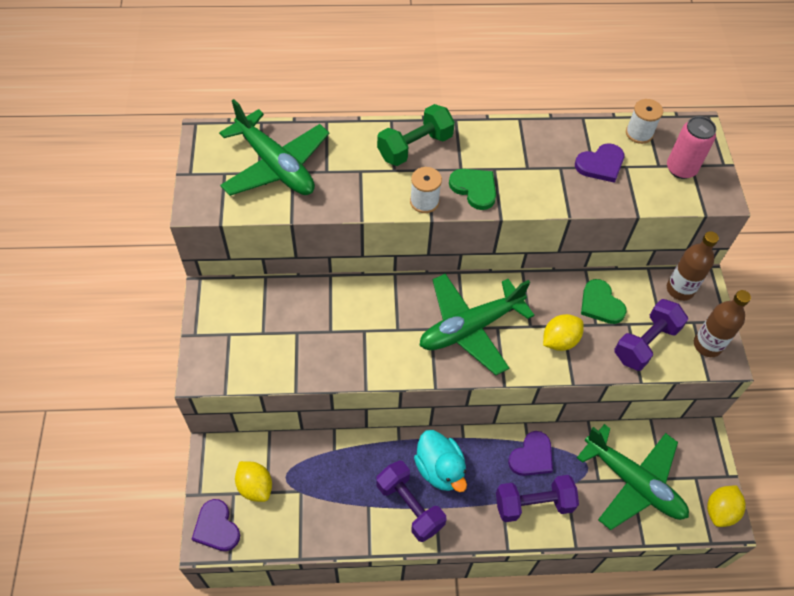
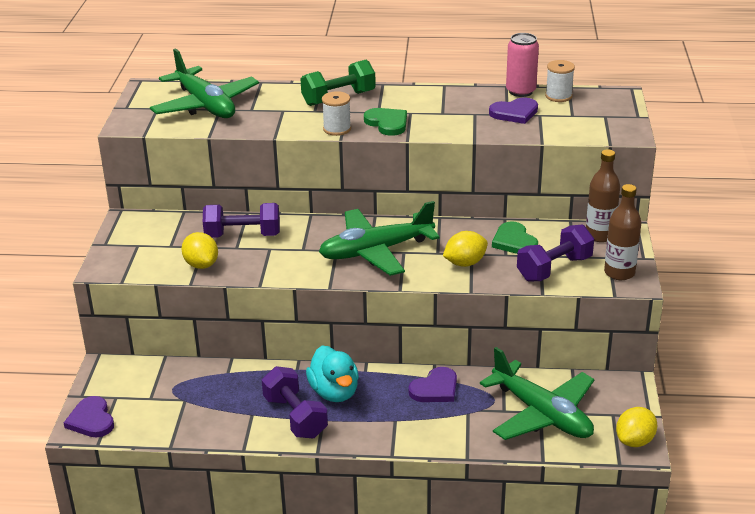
camera: 10 degrees right, 25 degrees down
yellow lemon [235,461,272,502] -> yellow lemon moved to [181,232,218,269]
purple dumbbell [496,475,579,522] -> purple dumbbell moved to [203,203,280,238]
pink can [667,116,716,179] -> pink can moved to [506,33,539,97]

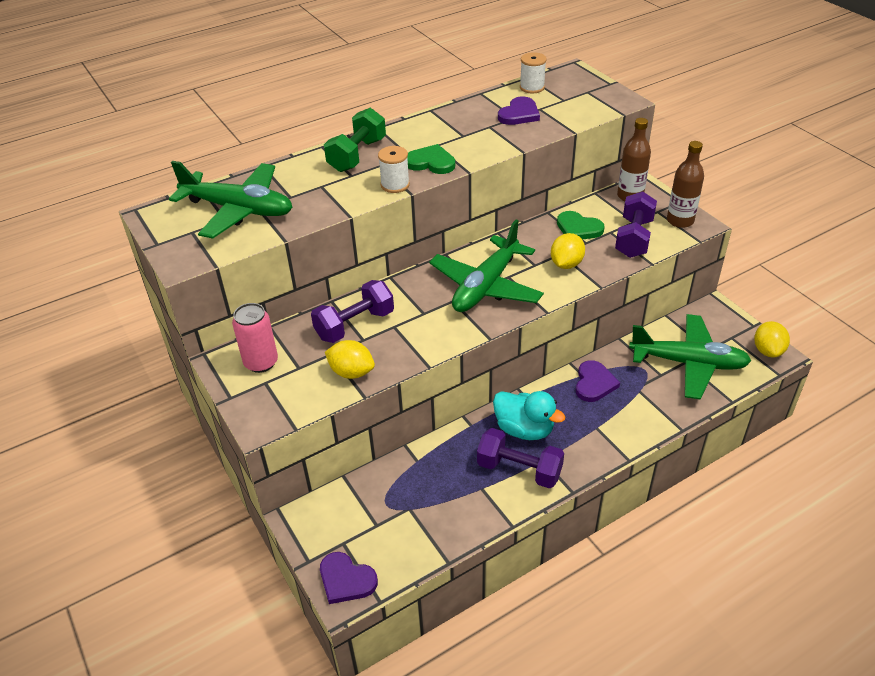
camera: 35 degrees left, 10 degrees up
pink can [506,33,539,97] -> pink can moved to [232,303,278,373]

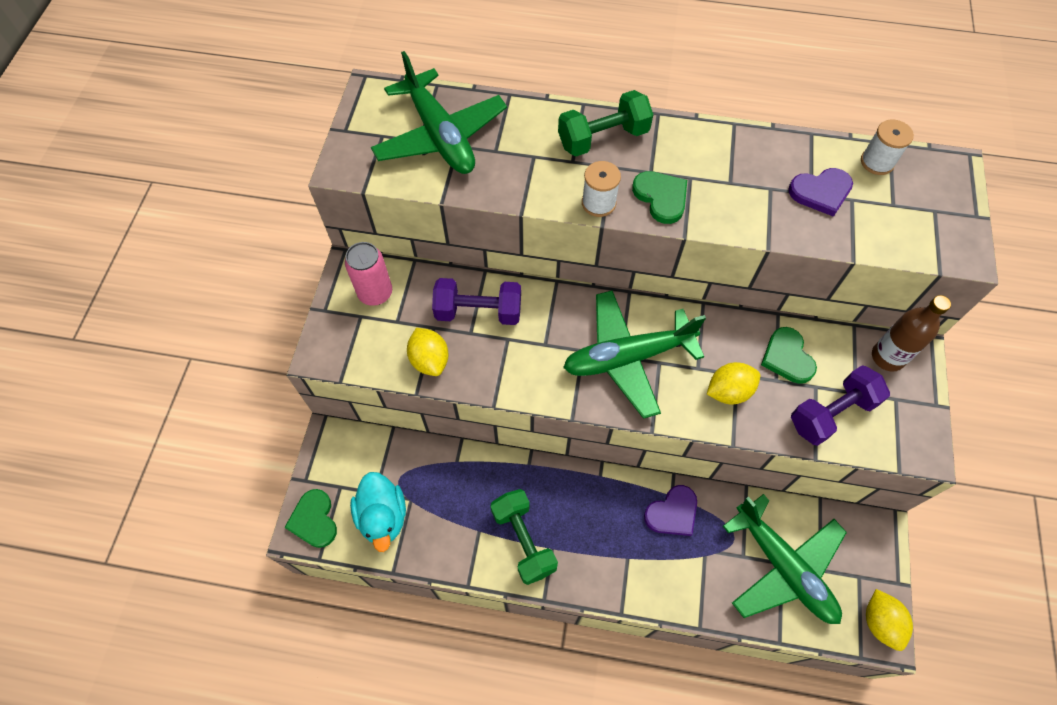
camera: 40 degrees right, 20 degrees up
purple heart [320,552,378,604] -> green heart [284,489,337,548]
purple dumbbell [477,428,564,489] -> green dumbbell [490,489,558,585]
turquoise duck [493,391,565,440] -> turquoise duck moved to [350,472,406,552]
brown bottle [667,141,704,228] -> none
yellow lemon [754,321,790,357] -> yellow lemon turned 60 degrees counterclockwise [866,589,913,651]

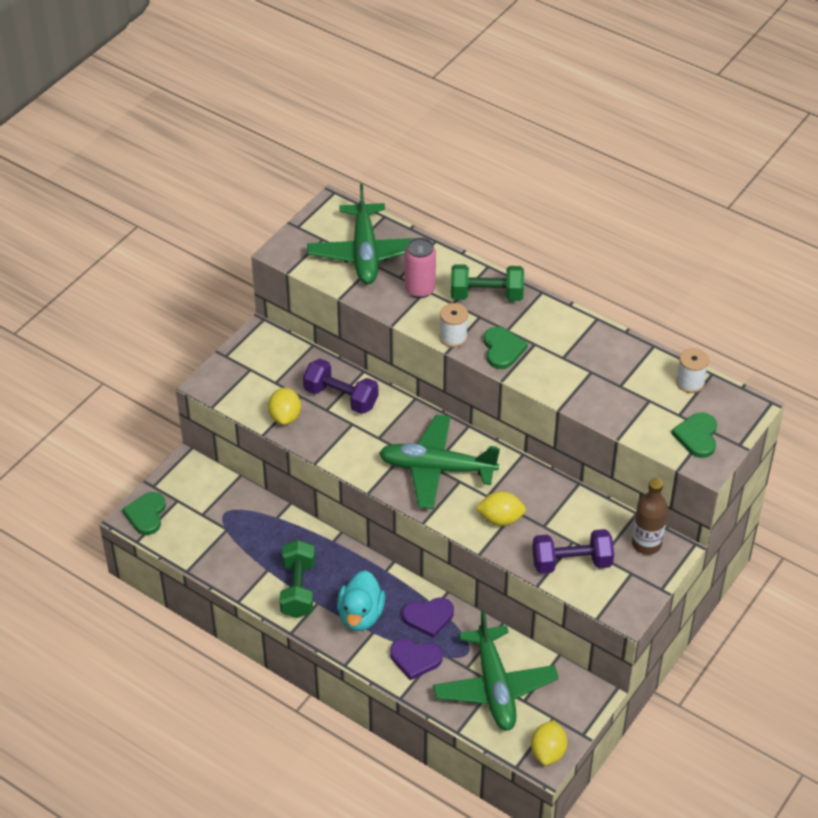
camera: 25 degrees right, 15 degrees down
pink can [345,242,392,306] -> pink can moved to [404,237,436,298]
turquoise duck [350,472,406,552] -> turquoise duck moved to [337,570,385,631]
green heart [761,327,817,384] -> green heart moved to [671,413,717,458]
purple heart [788,168,853,217] -> purple heart moved to [390,639,443,680]

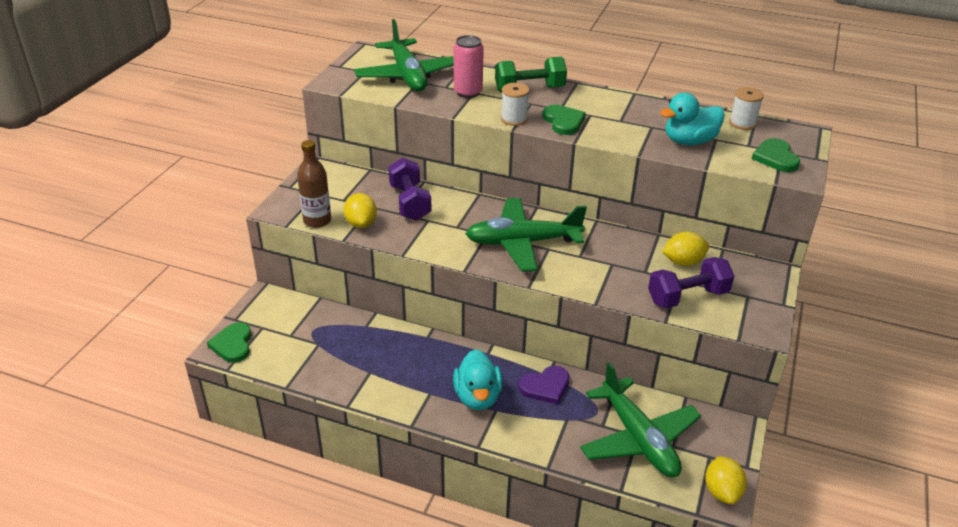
camera: 15 degrees left, 10 degrees down
green dumbbell [280,540,315,618] -> none
purple dumbbell [303,359,378,414] -> purple dumbbell turned 60 degrees clockwise [388,158,432,221]
purple heart [390,639,443,680] -> none
yellow lemon [476,491,526,526] -> yellow lemon moved to [662,232,709,266]
brown bottle [632,478,668,555] -> brown bottle moved to [297,140,331,228]
none -> turquoise duck [660,93,725,145]

